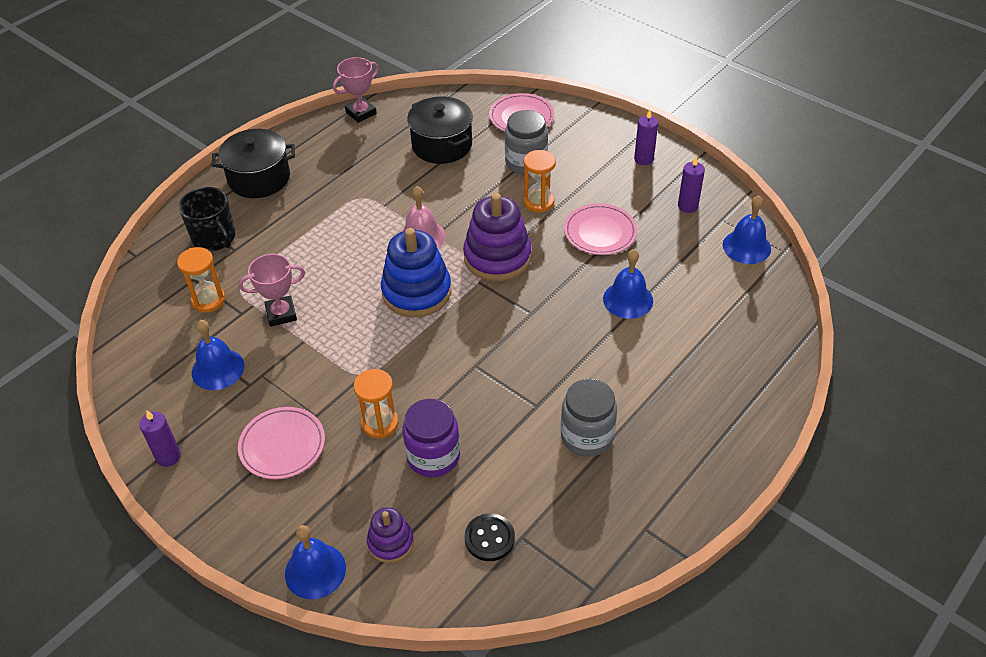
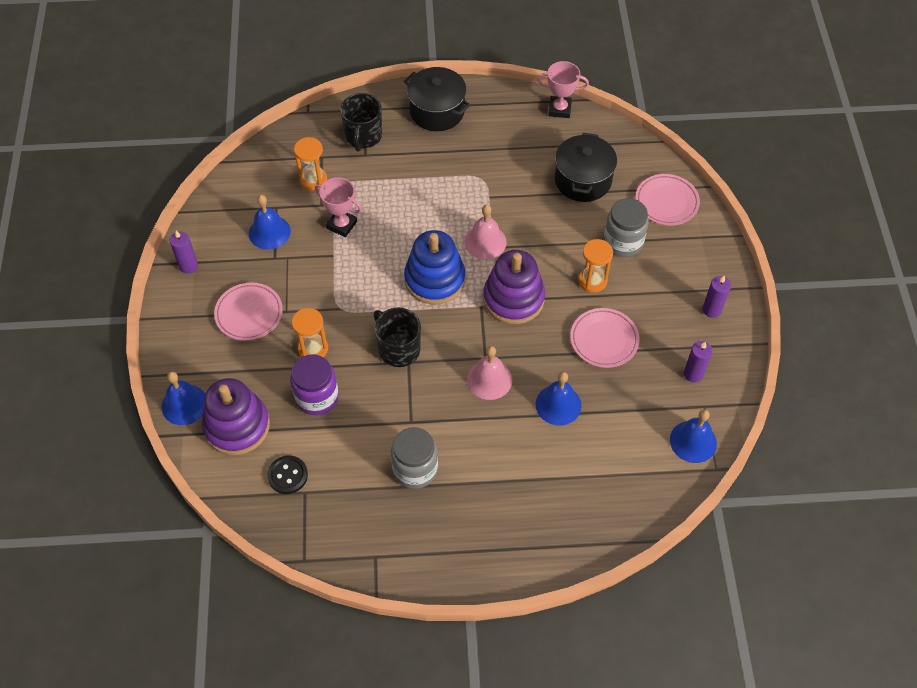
camera: 45 degrees right, 10 degrees up
purple stacking toy [367,507,414,563] -> purple stacking toy [202,378,270,455], size x1.83
none -> black mug [374,308,421,367]
none -> pink bell [467,346,512,400]

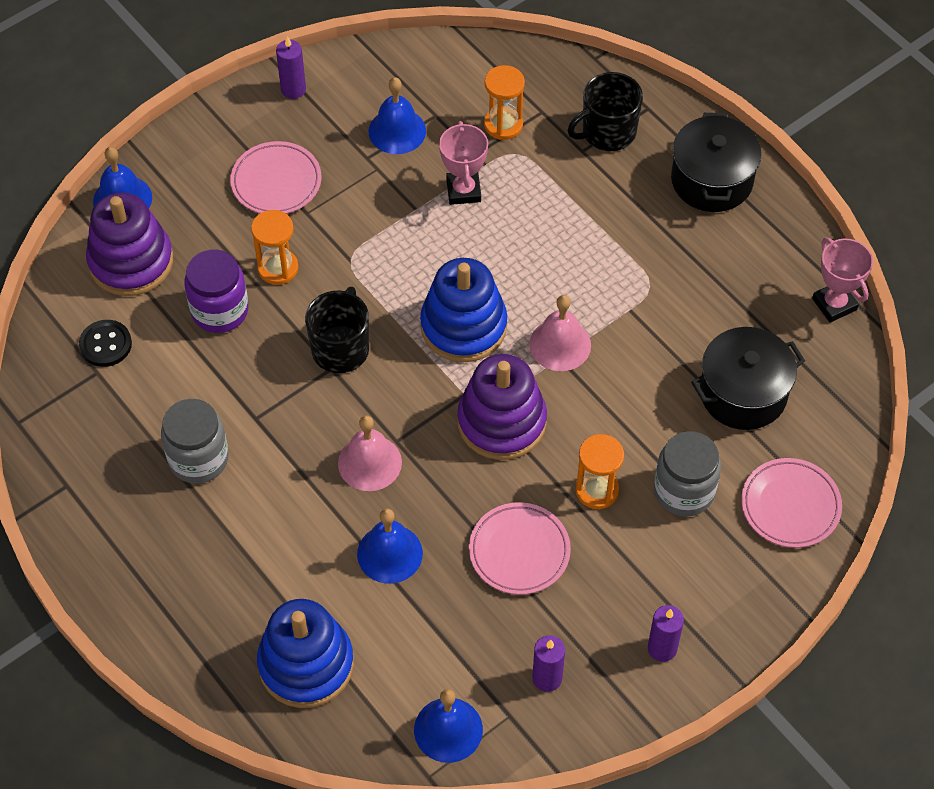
camera: 55 degrees right, 0 degrees up
none -> blue stacking toy [257,599,354,708]

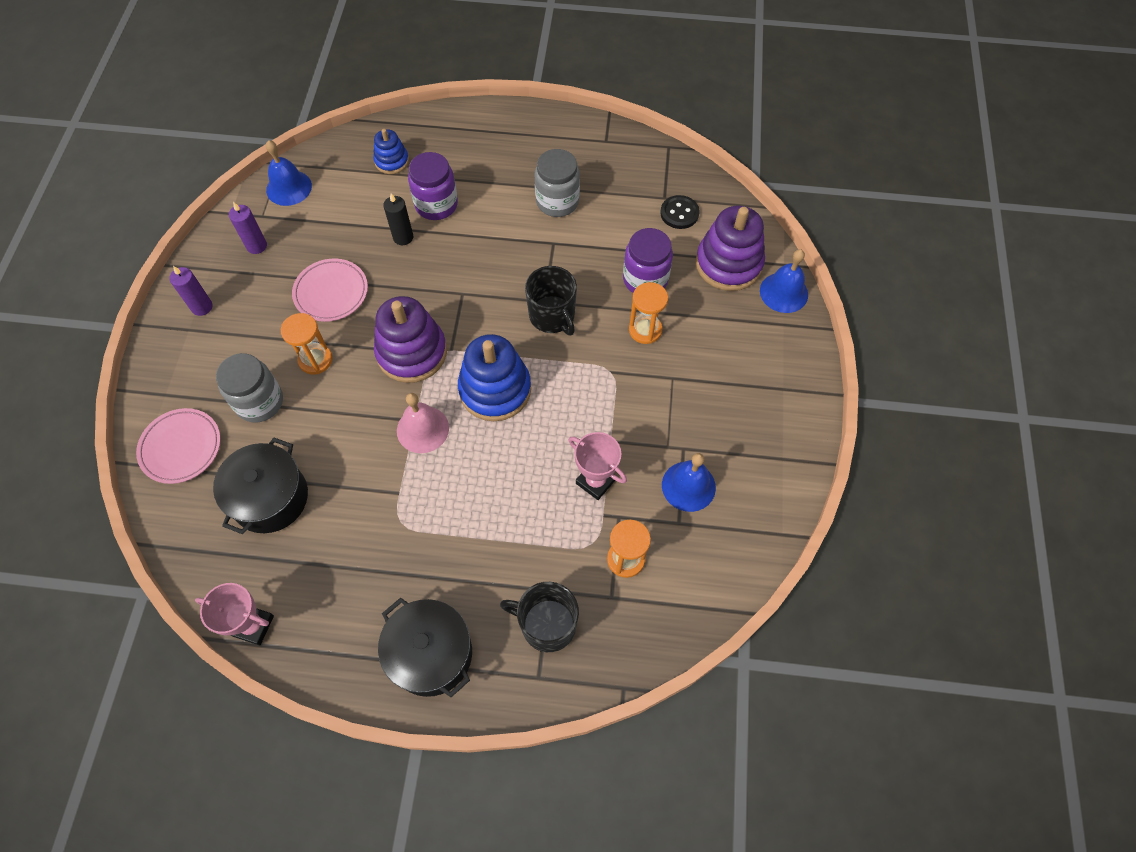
camera: 135 degrees right, 5 degrees up
pink plate [230,141,322,214] -> none
blue stacking toy [257,599,354,708] -> blue stacking toy [373,129,409,174], size x0.55
purple candle [276,36,306,99] -> none
pink bell [338,415,402,491] -> none
blue bell [357,508,423,584] -> black candle [383,193,413,245]
black mug [567,72,643,151] -> black mug turned 90 degrees counterclockwise [500,582,579,652]
none -> purple jar [408,152,458,220]

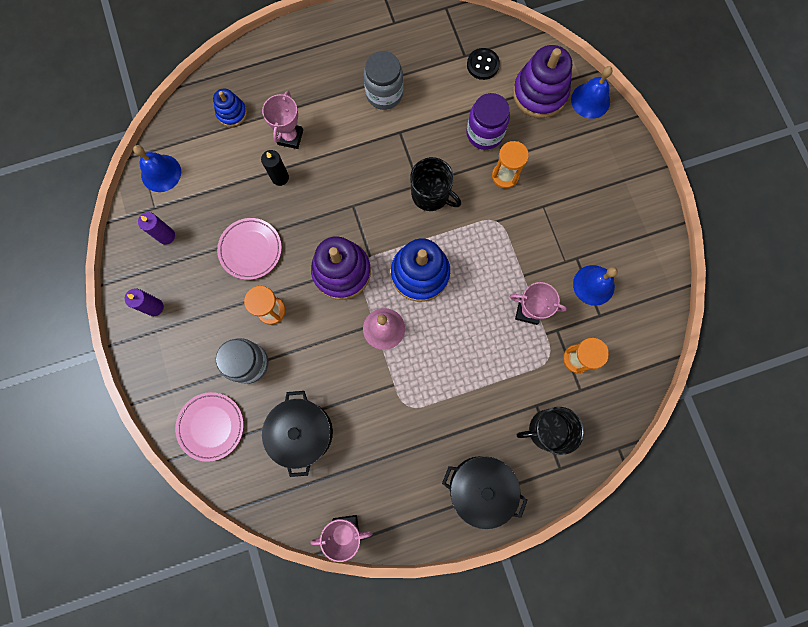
camera: 25 degrees left, 15 degrees up
purple jar [408,152,458,220] -> pink trophy [262,91,303,149]

